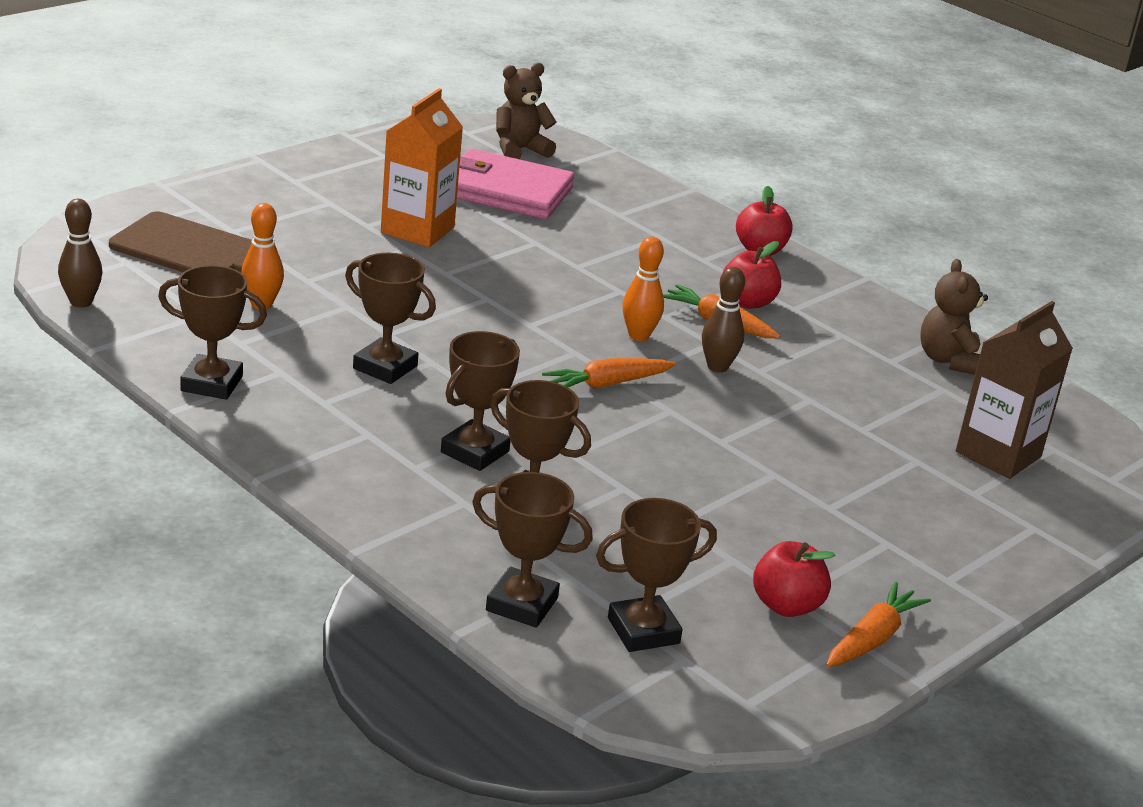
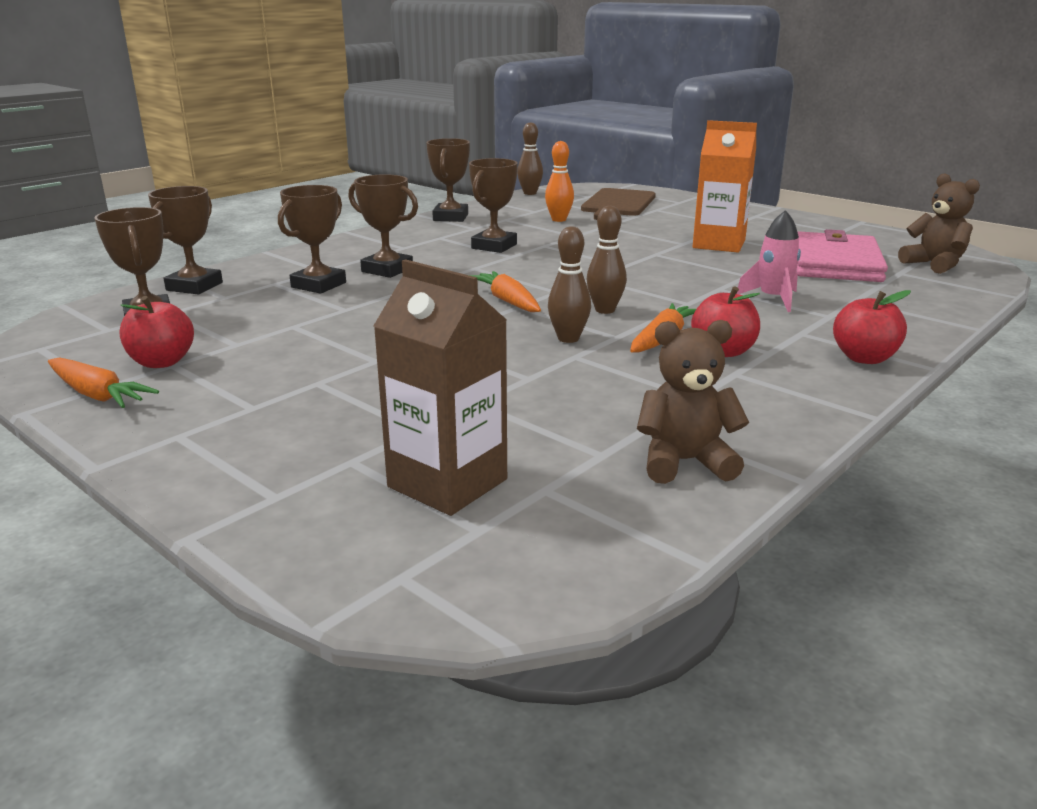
camera: 90 degrees right, 5 degrees down
orange bowling pin [623,237,664,341] -> brown bowling pin [586,206,627,314]
none -> pink rocket [736,210,801,312]

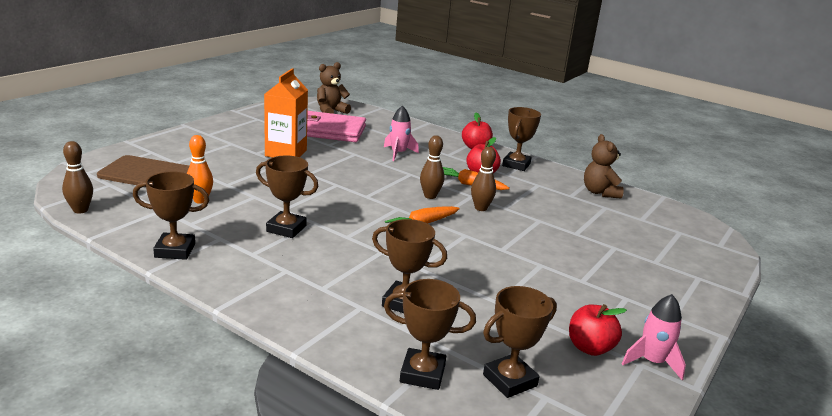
camera: 100 degrees left, 0 degrees up
orange carrot [48,357,159,408] -> pink rocket [622,294,686,380]
brown trophy [348,174,418,278] -> brown trophy moved to [502,107,541,171]
brown carton [374,259,507,516] -> none

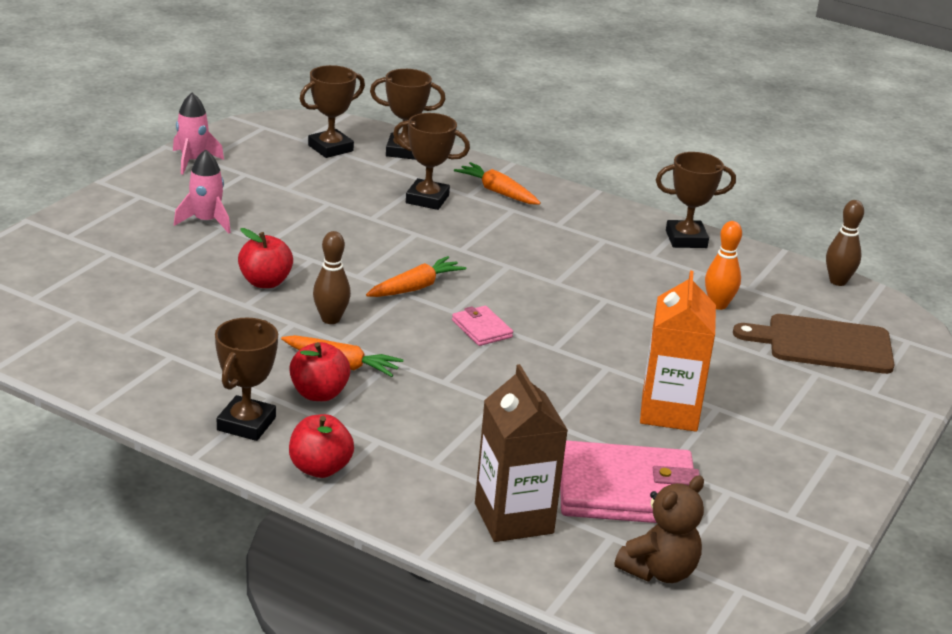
camera: 175 degrees right, 5 degrees up
brown trophy [256,155,318,238] -> none
pink rocket [384,105,419,161] -> pink rocket moved to [174,149,231,234]
brown bowling pin [420,135,444,199] -> none
red apple [569,304,627,356] -> red apple moved to [238,228,293,288]
brown teddy bear [584,134,624,199] -> none
none -> pink wallet [452,306,513,346]
none -> orange carrot [454,162,541,205]
none -> brown carton [475,364,568,542]

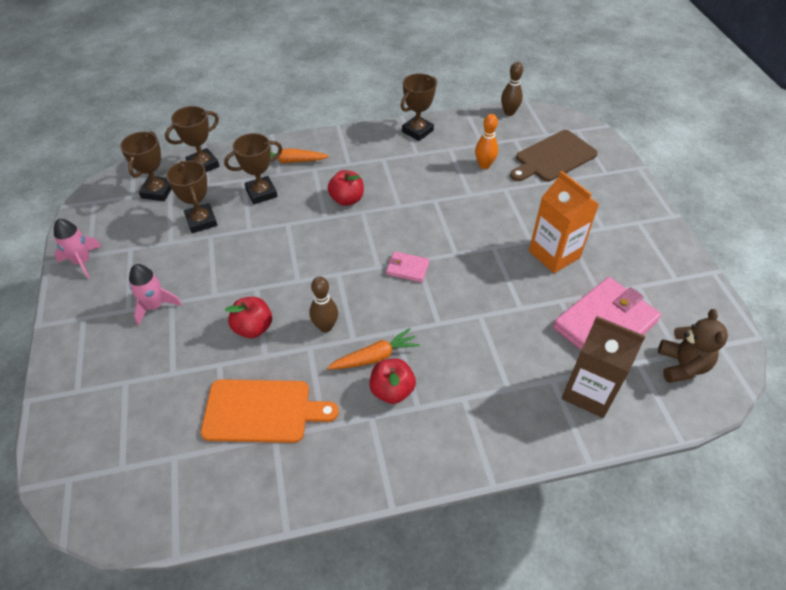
camera: 40 degrees left, 20 degrees up
brown trophy [215,318,278,441] -> brown trophy moved to [166,160,217,233]
red apple [289,414,354,478] -> red apple moved to [328,170,364,206]
orange carrot [366,256,466,297] -> none
none -> orange cutting board [201,379,339,443]

